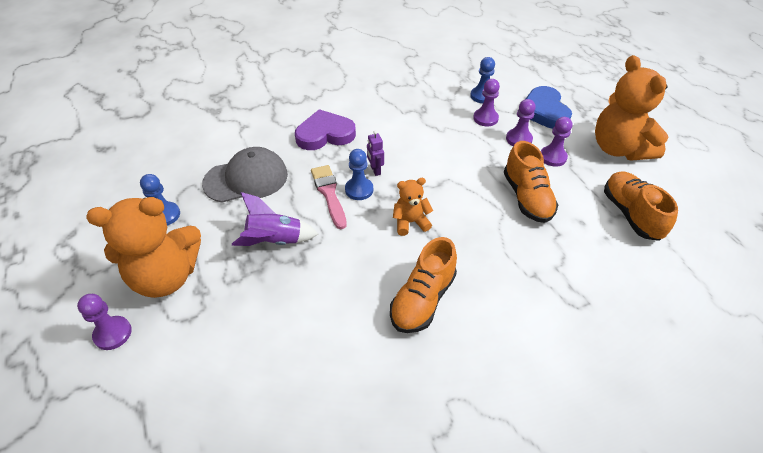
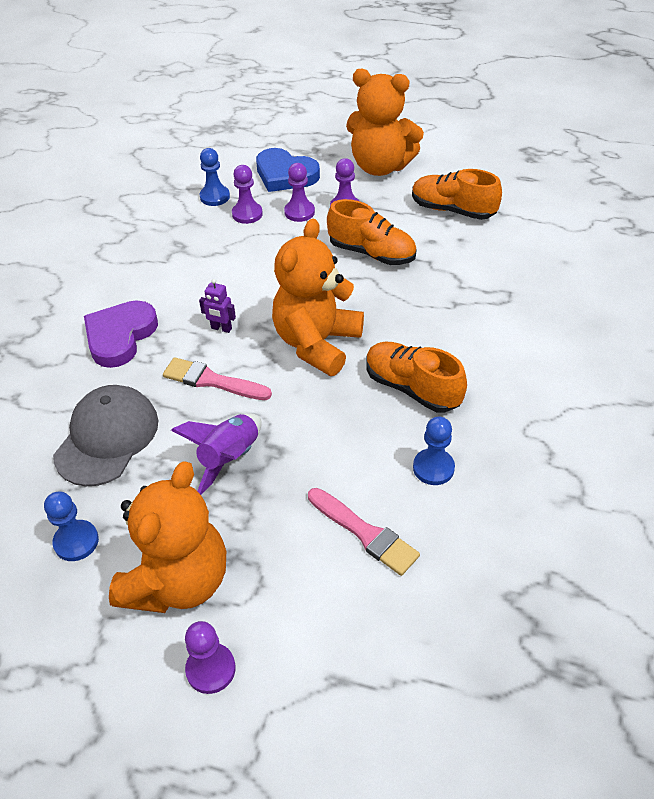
camera: 50 degrees left, 0 degrees up
blue pawn [345,149,373,200] -> blue pawn moved to [413,416,455,485]
orange shoe [390,237,457,333] -> orange shoe turned 150 degrees clockwise [366,342,467,412]
orange teddy bear [393,178,433,236] -> orange teddy bear [272,219,364,376], size x2.00
none -> pink brush [308,488,420,576]

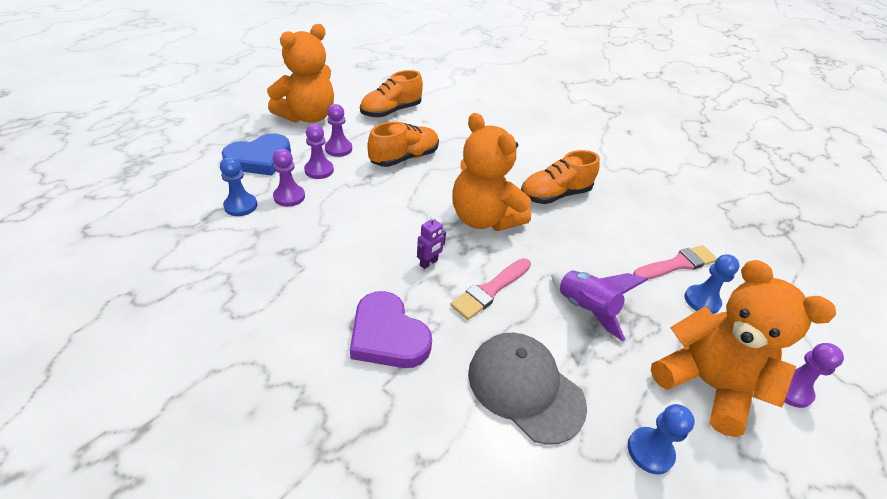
camera: 70 degrees left, 5 degrees down
blue pawn [413,416,455,485] -> blue pawn moved to [684,254,740,314]

